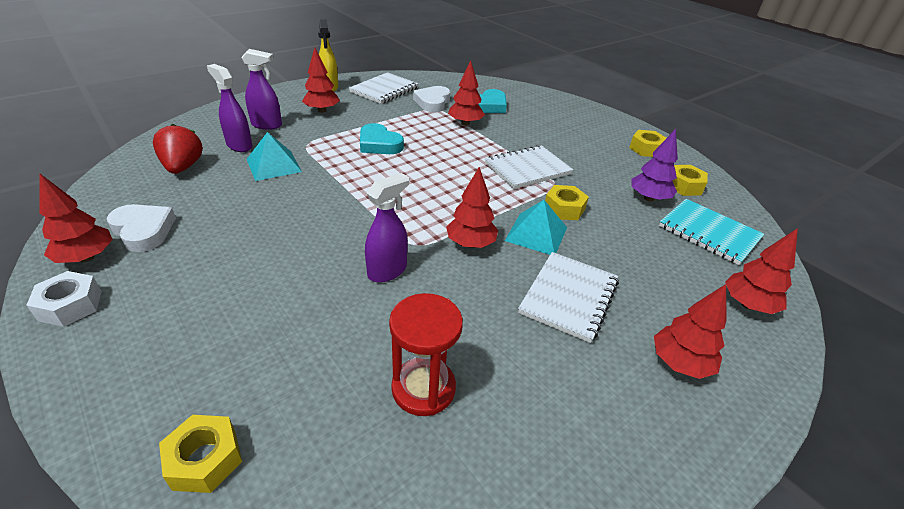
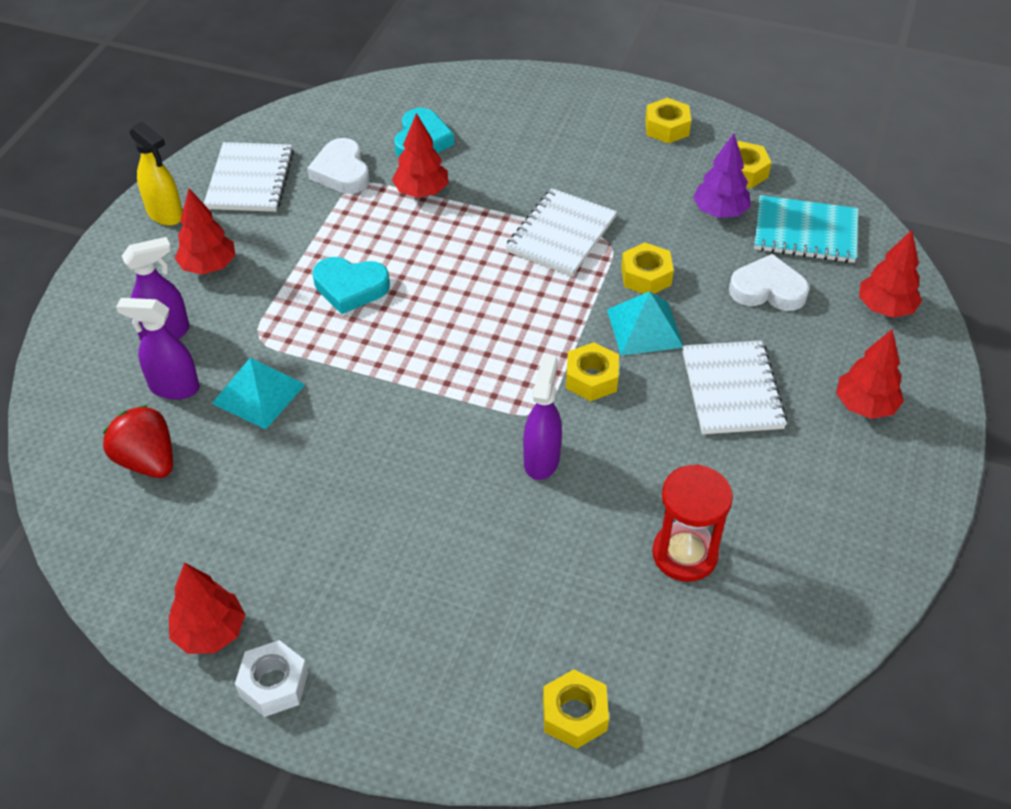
camera: 30 degrees left, 10 degrees up
white heart [107,204,176,252] -> white heart moved to [729,254,809,311]
red tree [446,167,498,248] -> yellow nut [566,342,619,401]

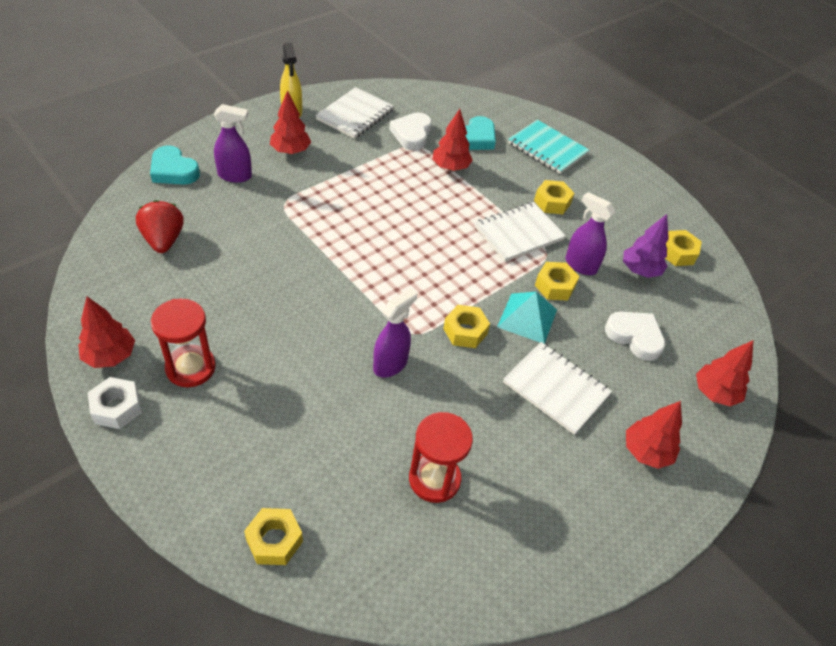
camera: 25 degrees right, 0 degrees up
purple spray bottle [116,298,200,400] -> purple spray bottle moved to [565,192,615,275]
turquoise pyramid [212,358,305,429] -> none
turquoise heart [313,257,390,314] -> turquoise heart moved to [150,145,200,185]
yellow nut [645,98,691,143] -> yellow nut moved to [534,180,575,214]
white notebook [682,340,787,434] -> white notebook turned 75 degrees counterclockwise [503,342,612,435]
turquoise notebook [754,195,858,263] -> turquoise notebook moved to [508,120,589,174]
none -> red hourglass [151,299,216,387]

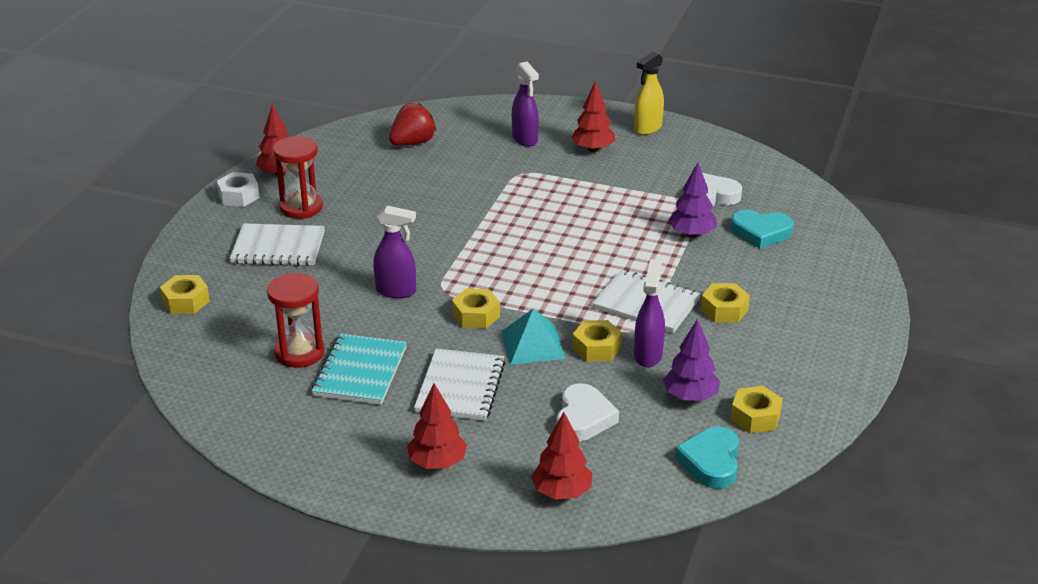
camera: 65 degrees right, 15 degrees down
turquoise heart [150,145,200,185] -> turquoise heart moved to [675,427,739,489]
white notebook [315,87,394,139] -> white notebook moved to [230,223,325,266]
red tree [432,109,473,171] -> purple tree [668,163,717,238]
turquoise notebook [508,120,589,174] -> turquoise notebook moved to [312,334,407,405]

